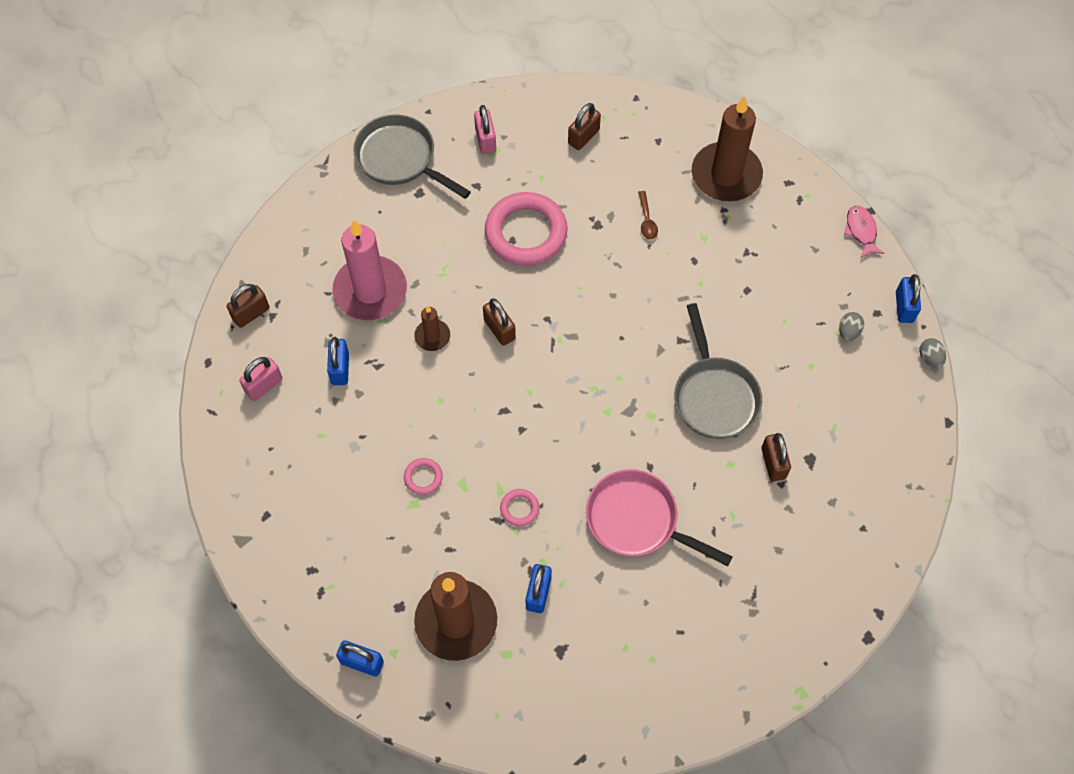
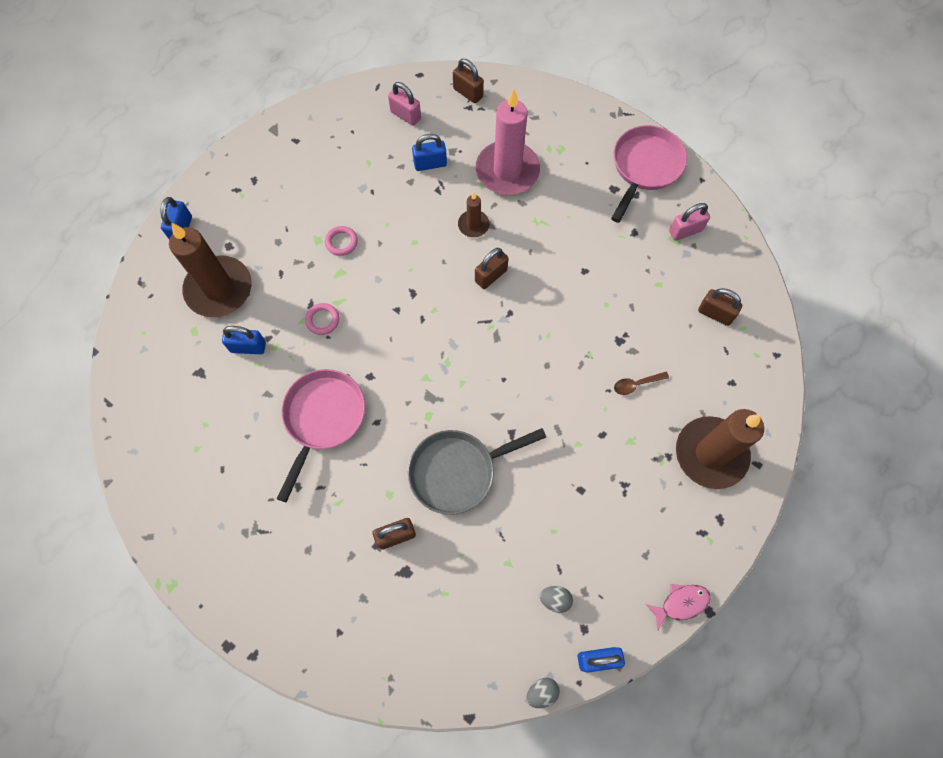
camera: 80 degrees right, 5 degrees up
grey pan [353,114,471,199] -> pink pan [611,125,687,223]
pink ring [485,192,568,266] -> none

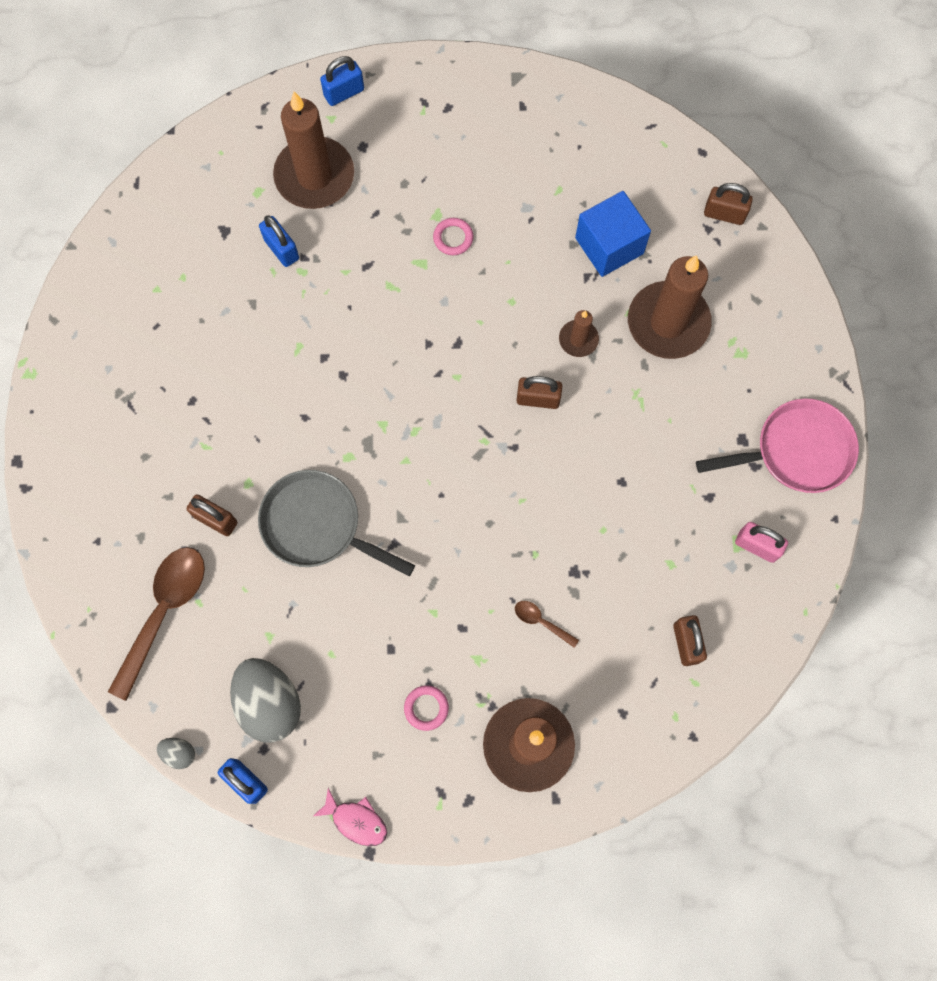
camera: 50 degrees right, 5 degrees up
pink pan [277,369,365,502] -> none
pink ring [305,303,339,335] -> pink ring moved to [404,685,449,731]
pink padlock [388,82,421,126] -> none
blue padlock [412,134,447,171] -> blue cube [575,191,651,277]
brown padlock [453,59,484,103] -> brown padlock turned 75 degrees counterclockwise [704,183,753,225]
pink candle [475,89,540,195] -> brown candle [628,255,712,359]
grey egg [540,586,573,613] -> grey egg [230,658,301,742], size x2.22
none -> brown spoon [108,547,205,701]

